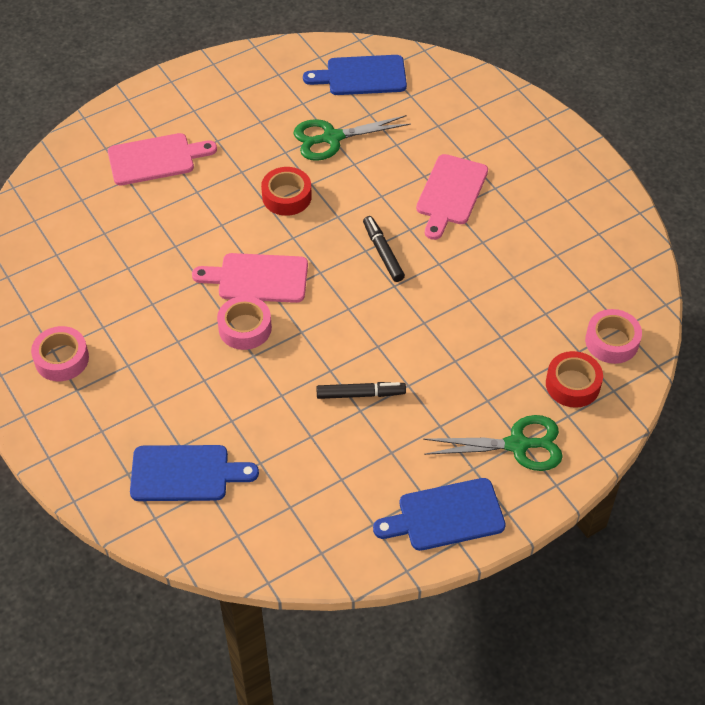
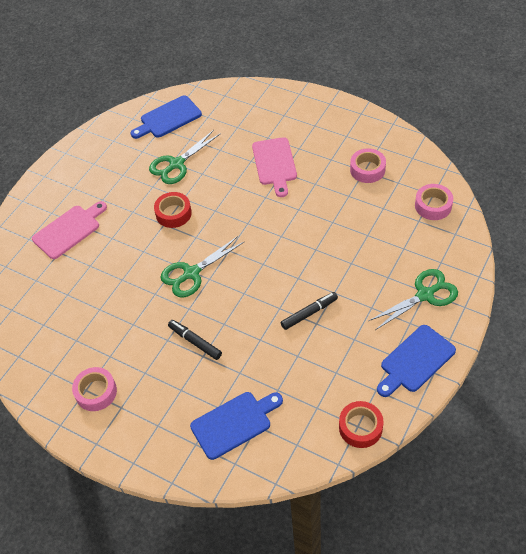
camera: 25 degrees left, 0 degrees up
pink cutting board [192,253,308,303] -> green scissors [160,236,244,298]
pink tape [217,296,272,350] -> pink tape moved to [350,148,386,183]
black marker [363,216,405,282] -> black marker moved to [168,320,222,360]
red tape [546,351,603,408] -> red tape moved to [339,401,384,448]

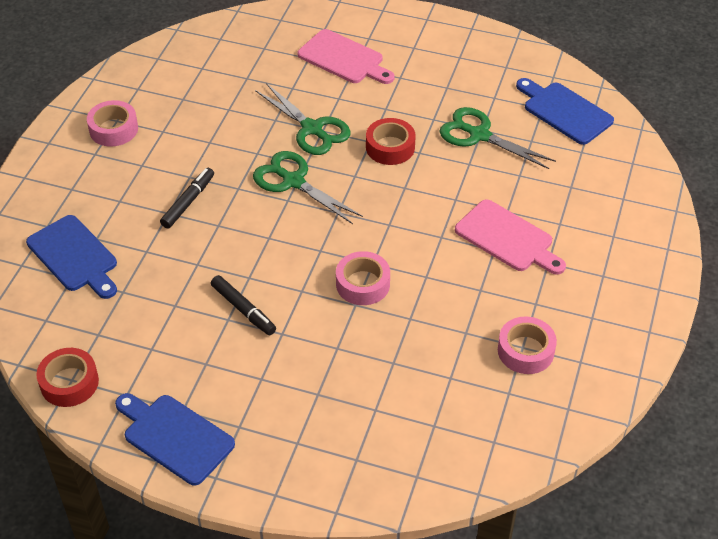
camera: 75 degrees right, 5 degrees down
pink cutting board [252,137,297,197] -> pink cutting board turned 120 degrees counterclockwise [455,200,566,275]
green scissors [369,269,458,330] -> green scissors moved to [255,83,351,155]
pink tape [415,184,453,220] -> pink tape moved to [336,251,390,305]

